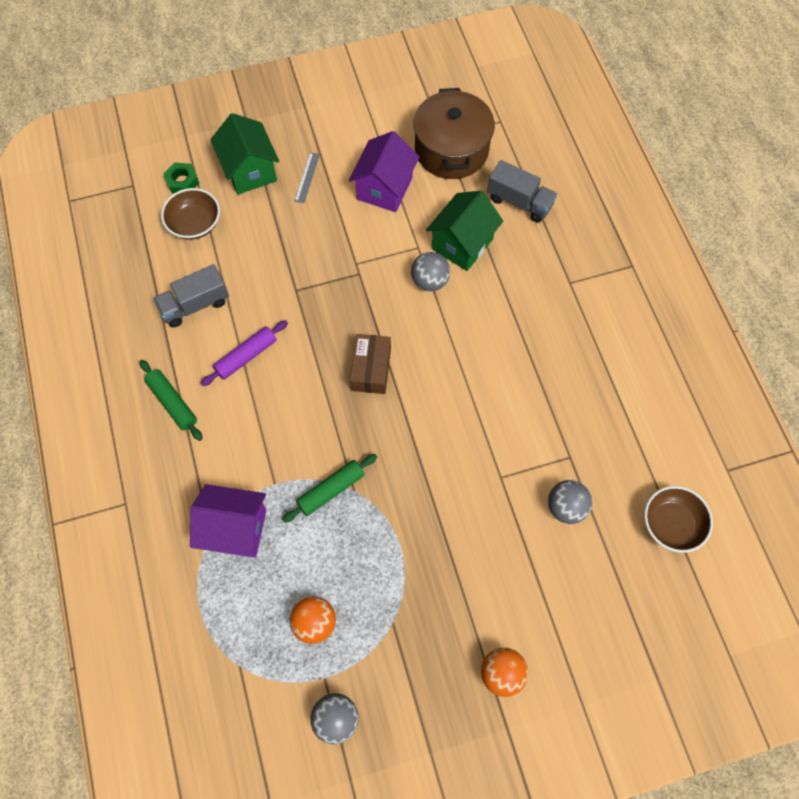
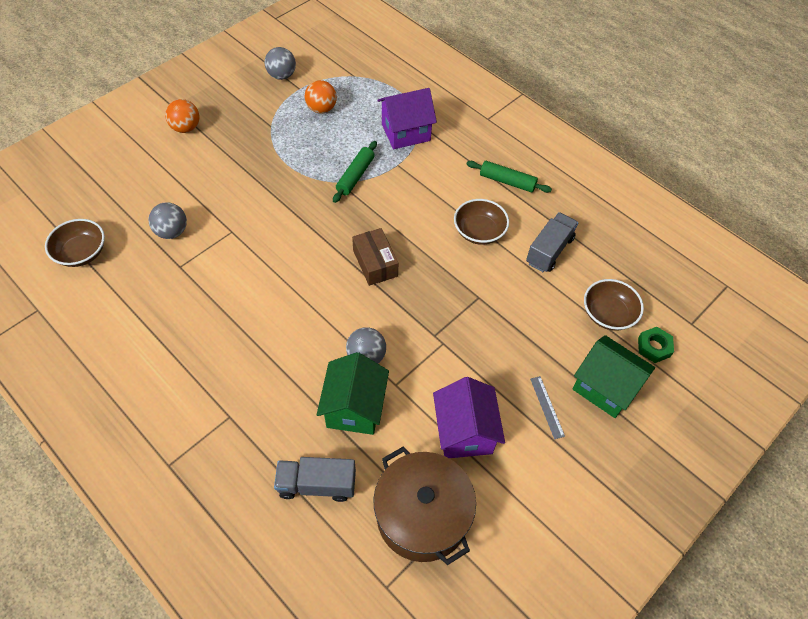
camera: 150 degrees right, 10 degrees down
purple rolling pin [201,320,288,386] -> brown bowl [454,199,509,245]

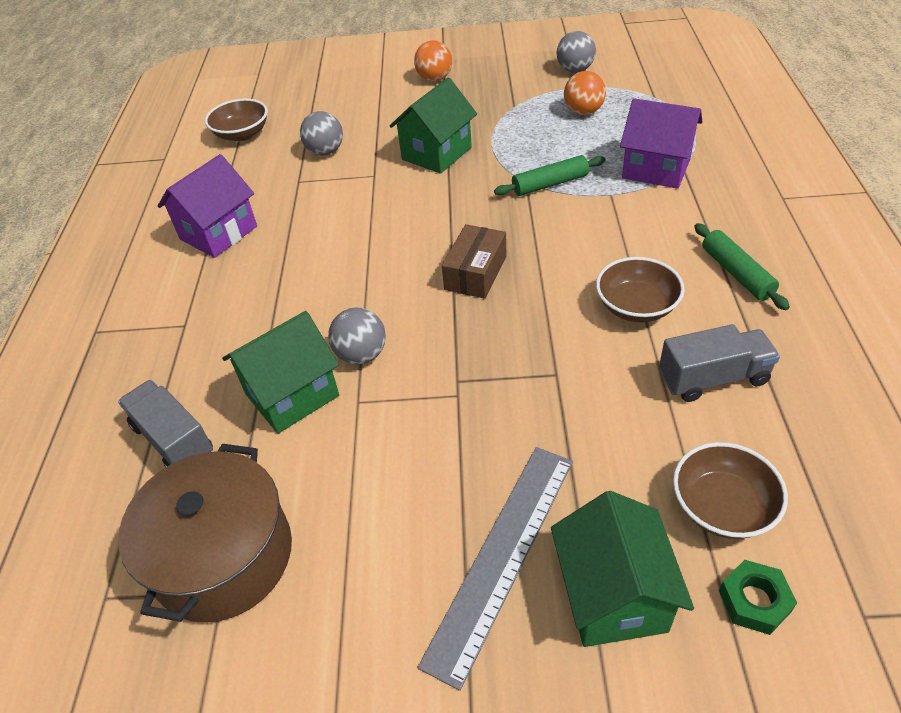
camera: 50 degrees right, 10 degrees down
purple house [433,377,505,458] -> purple house moved to [158,154,257,258]
grey ruler [530,376,565,439] -> grey ruler [417,447,573,691], size x2.30
none -> green house [390,78,477,174]

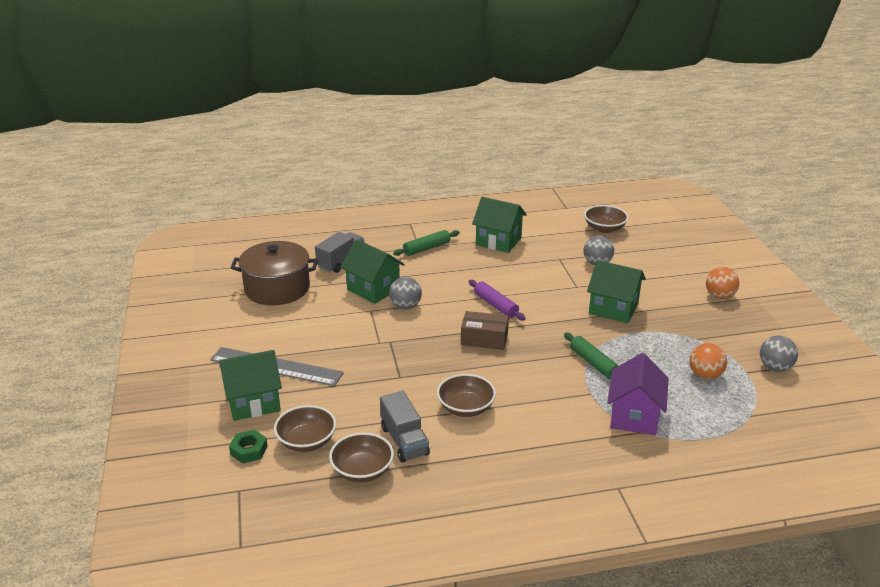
camera: 75 degrees right, 15 degrees down
purple house [158,154,257,258] -> green house [472,197,527,253]
green rolling pin [694,223,790,310] -> green rolling pin moved to [393,230,460,256]
none -> brown bowl [329,433,394,482]
none -> purple rolling pin [469,280,526,320]

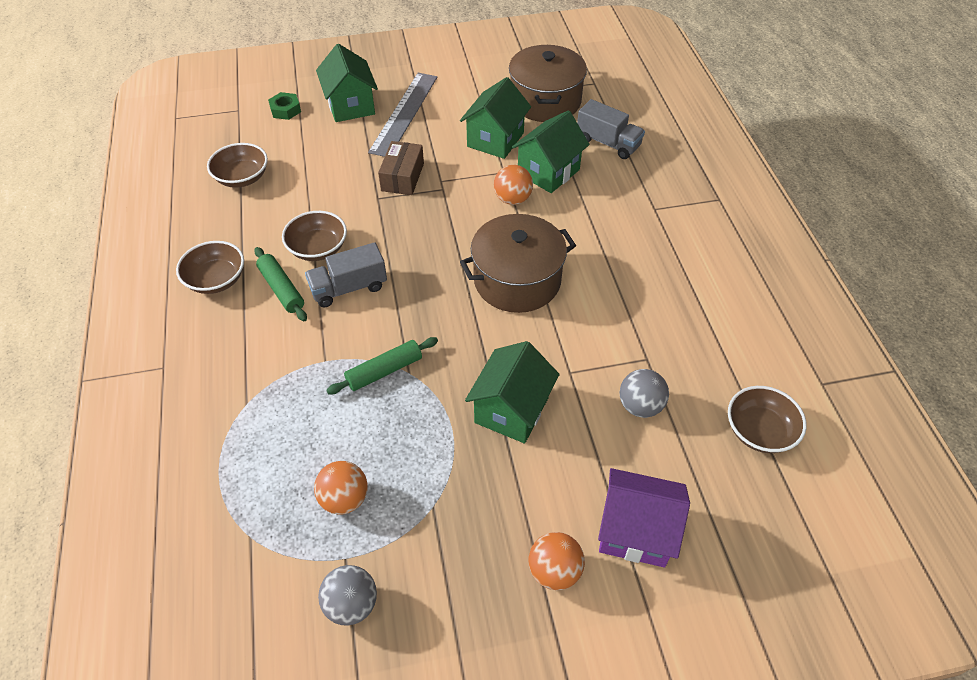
camera: 90 degrees right, 20 degrees up
brown bowl [274,405,336,452] -> brown bowl moved to [176,241,244,294]
grey truck [380,391,430,463] -> grey truck moved to [305,242,387,308]
grey ball [389,277,422,310] -> orange ball [494,165,533,205]
green rolling pin [393,230,460,256] -> green rolling pin moved to [254,247,307,321]
brown box [461,311,509,350] -> brown box moved to [378,141,424,195]
purple rolling pin [469,280,526,320] -> brown pot [460,214,576,313]
green house [472,197,527,253] -> green house moved to [460,77,531,159]
purple house [607,353,669,435] -> purple house moved to [598,468,690,567]

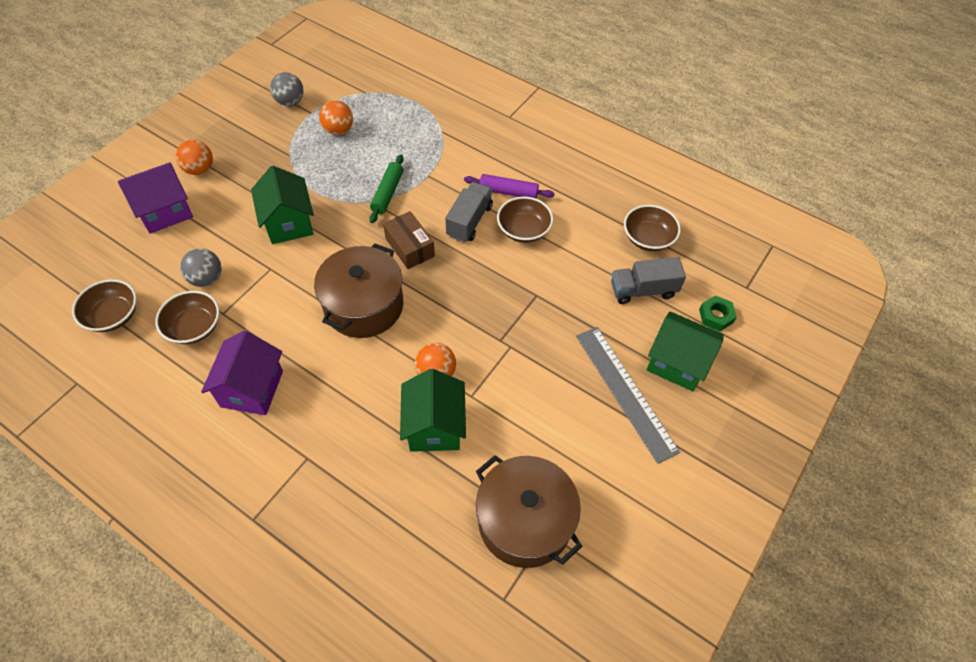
camera: 135 degrees right, 5 degrees up
brown bowl [176,241,244,294] -> brown bowl moved to [155,291,219,344]
green rolling pin [254,247,307,321] -> purple rolling pin [464,174,555,198]
brown box [378,141,424,195] -> brown box moved to [383,211,435,269]
green house [460,77,531,159] -> none
grey truck [577,99,645,159] -> grey truck moved to [611,257,686,304]
none -> purple house [201,331,283,415]

